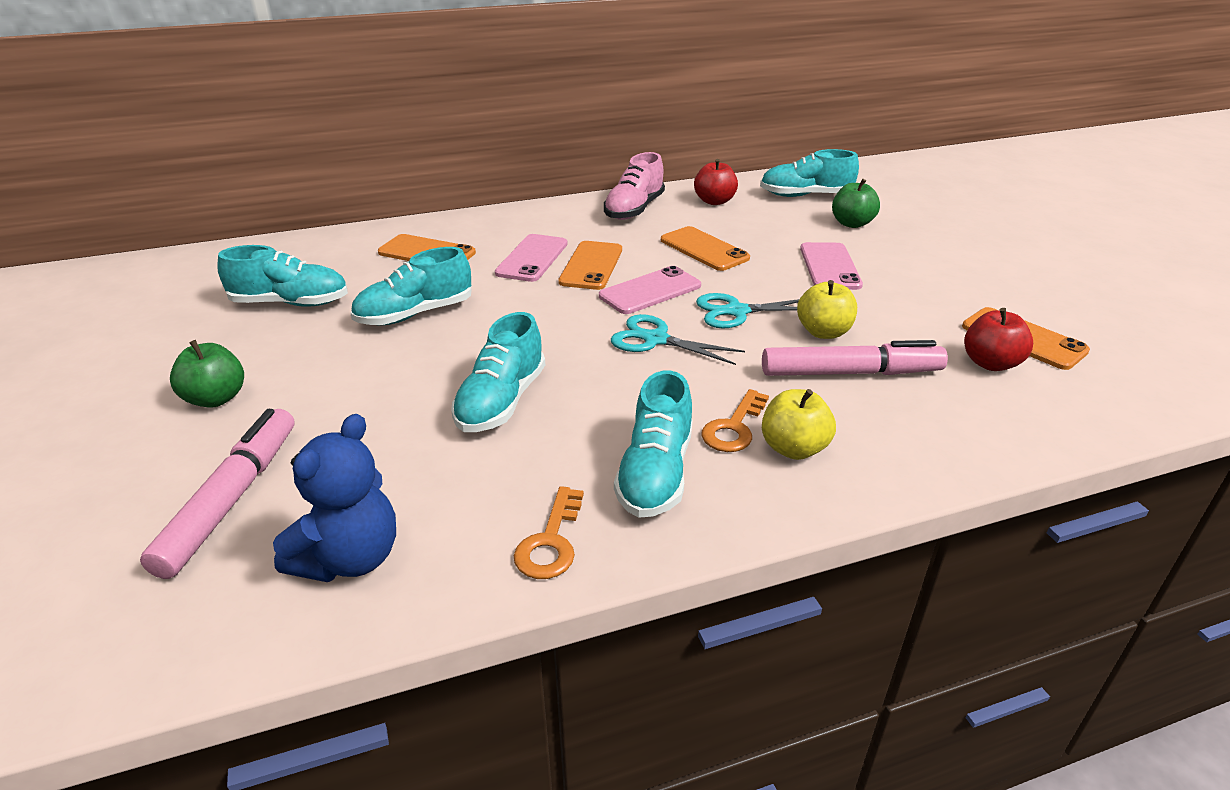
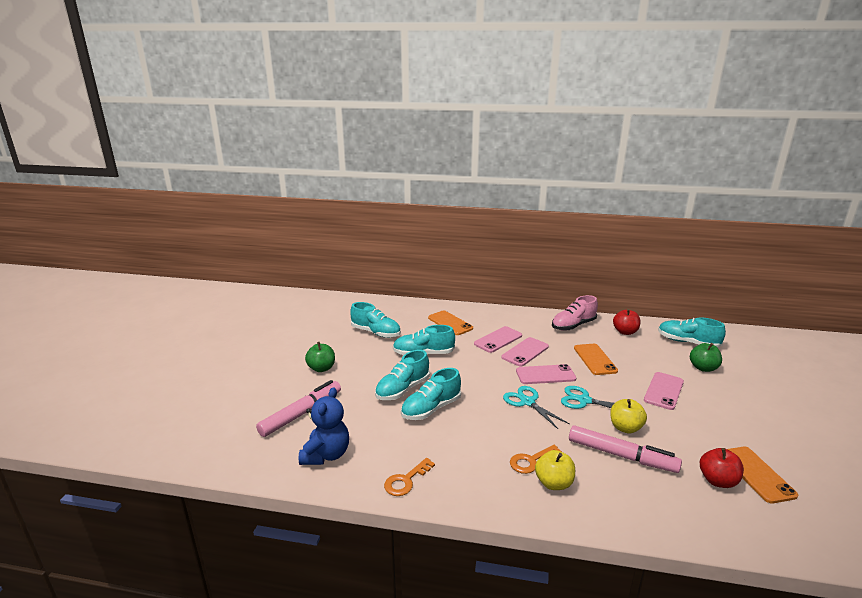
camera: 30 degrees right, 10 degrees down
blue teddy bear [273,414,396,582] -> blue teddy bear turned 45 degrees counterclockwise [299,387,349,465]
orange phone [558,241,622,290] -> pink phone [501,337,549,367]
turquoise shoe [614,370,693,518] -> turquoise shoe moved to [375,350,430,400]

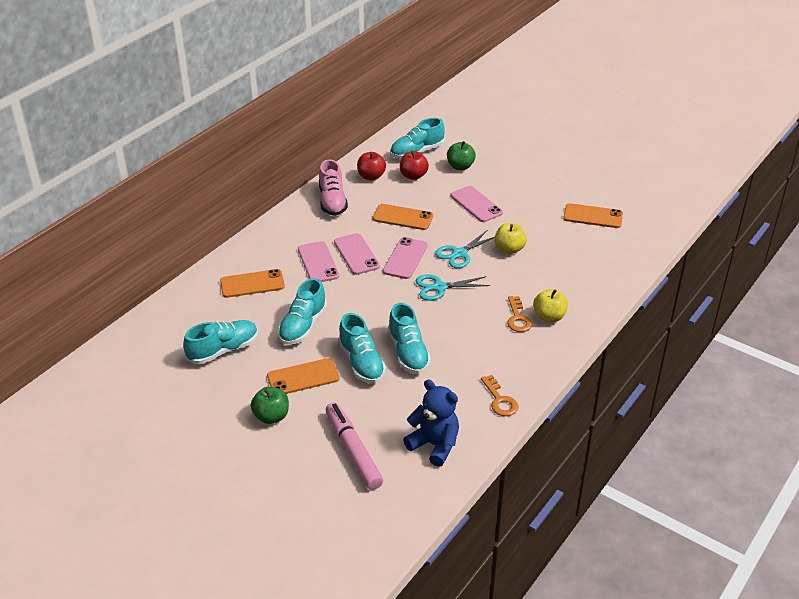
camera: 65 degrees left, 15 degrees up
pink marker [569,425,682,473] -> none
red apple [700,448,744,488] -> red apple moved to [400,151,429,180]
none -> orange phone [267,358,340,394]

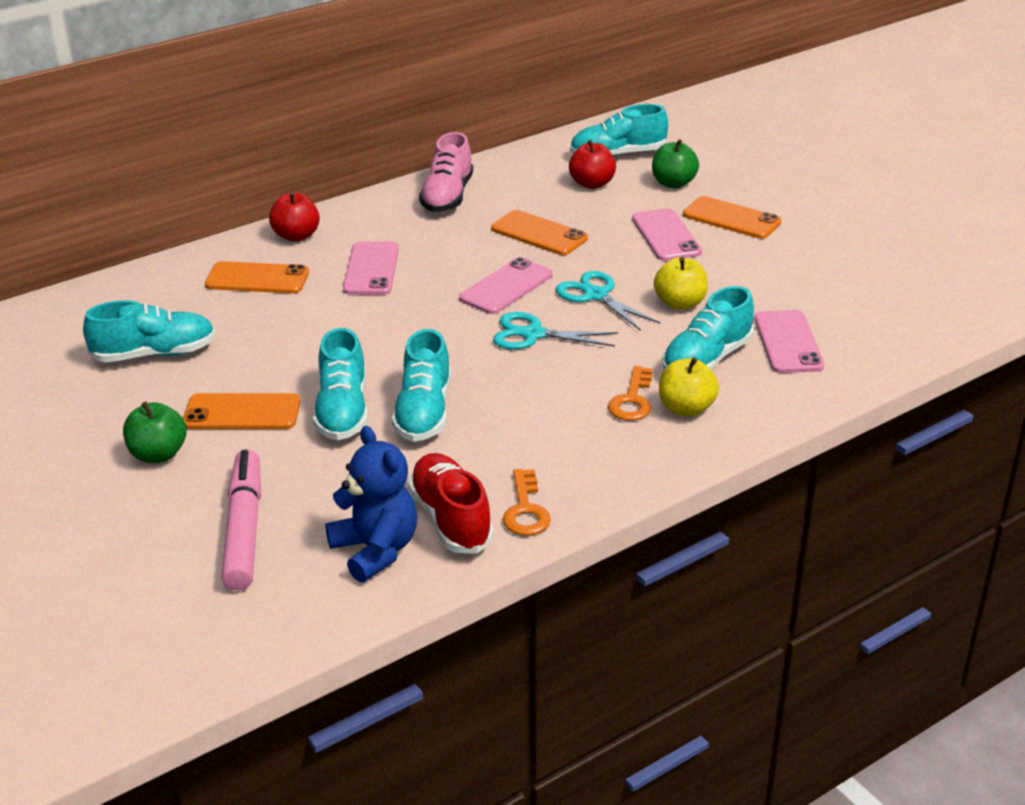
camera: 20 degrees right, 5 degrees down
turquoise shoe [278,278,327,345] -> turquoise shoe moved to [662,286,754,371]
pink phone [334,233,380,275] -> pink phone moved to [755,310,824,373]
red apple [357,152,386,180] -> red apple moved to [269,191,320,242]
turquoise scissors [435,230,494,268] -> turquoise scissors turned 75 degrees clockwise [556,271,660,331]
orange phone [563,203,623,228] -> orange phone moved to [683,196,781,239]
none -> red shoe [408,453,494,554]

